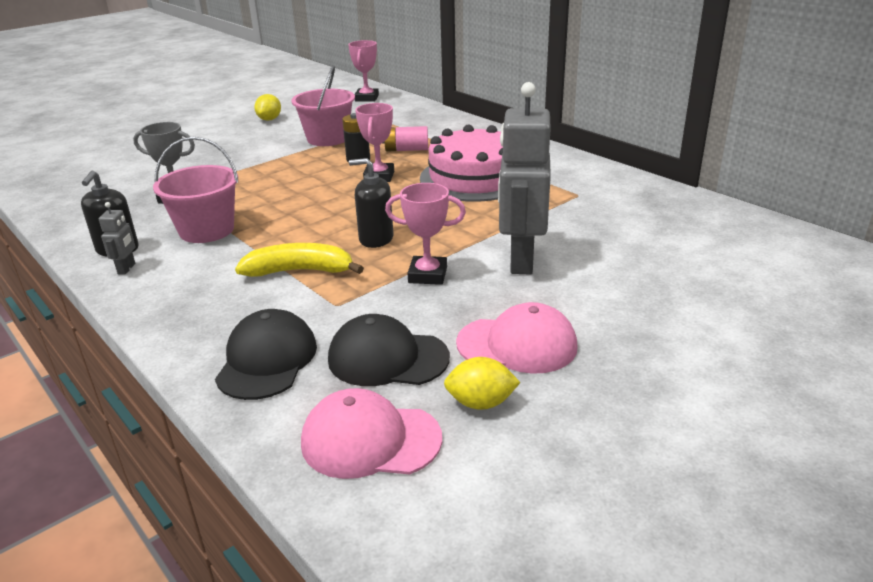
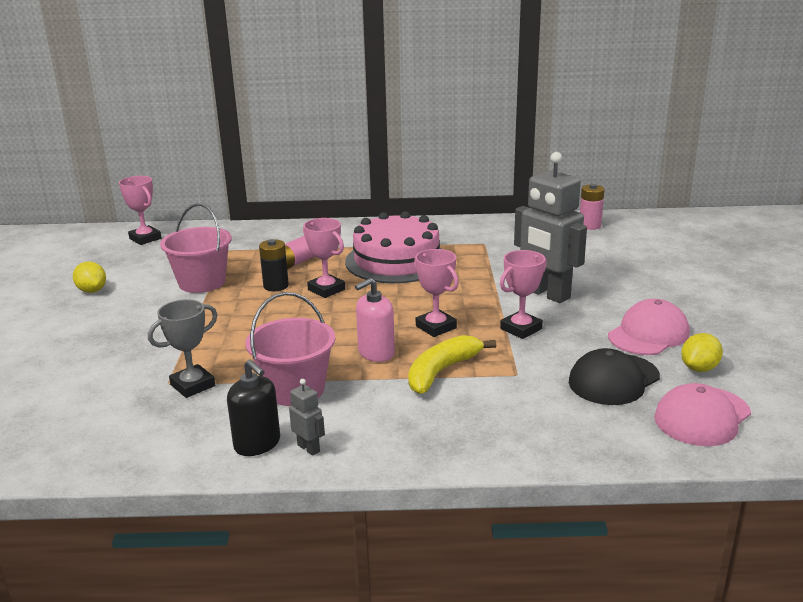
camera: 50 degrees left, 5 degrees down
black cap [215,309,317,400] -> none
black soap dispenser [349,158,394,248] -> pink trophy [414,249,459,337]
none -> pink soap dispenser [355,278,395,362]
none -> pink battery [580,184,605,230]

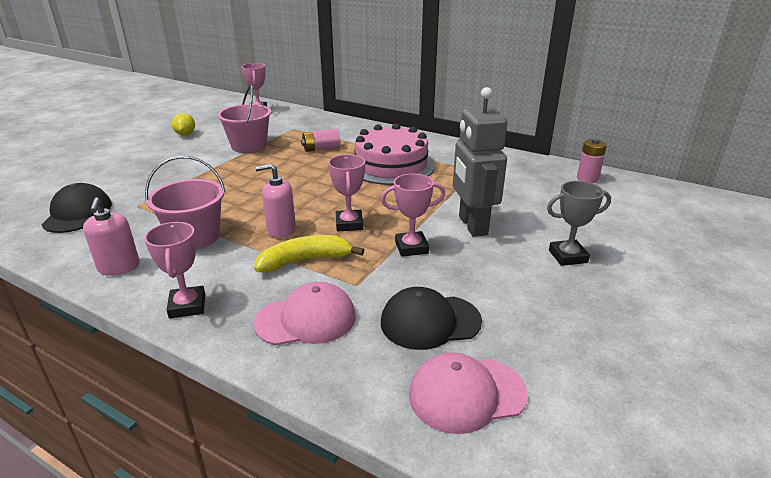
camera: 30 degrees right, 5 degrees up
grey trophy [148,299,217,398] -> grey trophy moved to [547,181,611,266]
black soap dispenser [227,359,280,456] -> pink soap dispenser [83,198,140,276]
black battery [259,239,289,291] -> none
grey robot [289,379,325,456] -> none
pink trophy [303,218,345,298] -> pink trophy moved to [144,222,205,319]
pink cap [608,299,690,355] -> pink cap moved to [253,282,356,345]
yellow lemon [681,333,723,372] -> none
none -> black cap [41,183,112,233]

